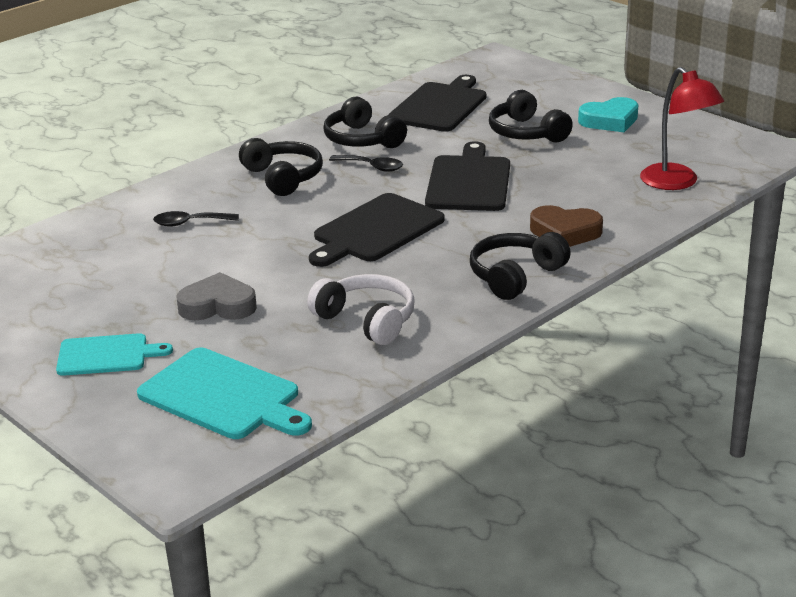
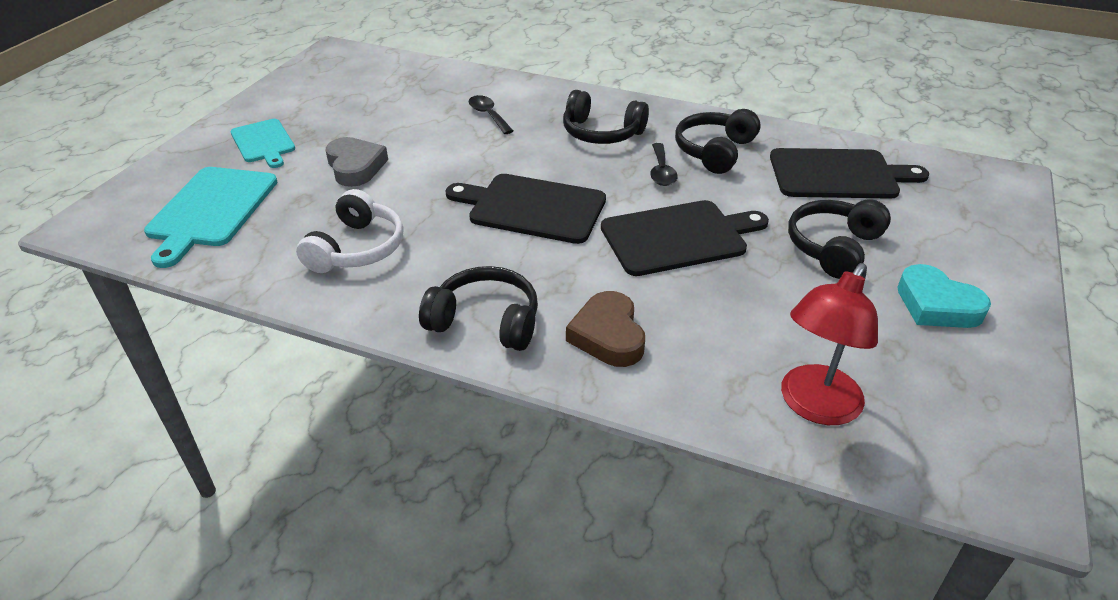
camera: 65 degrees right, 10 degrees up
black headphones [239,138,323,196] -> black headphones turned 75 degrees clockwise [563,90,649,144]

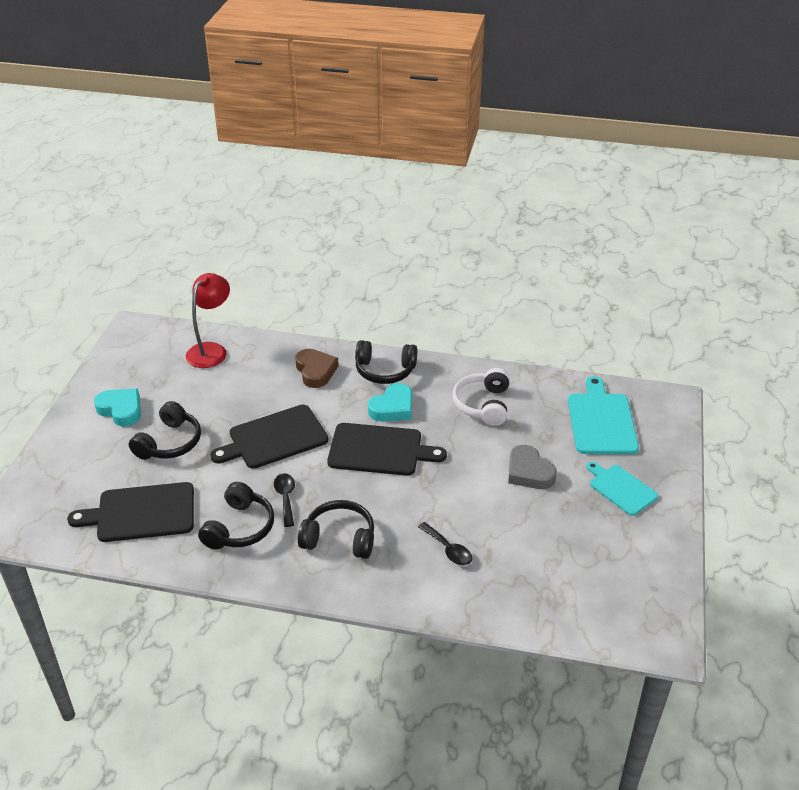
camera: 170 degrees right, 0 degrees up
none -> turquoise heart [368,383,412,422]

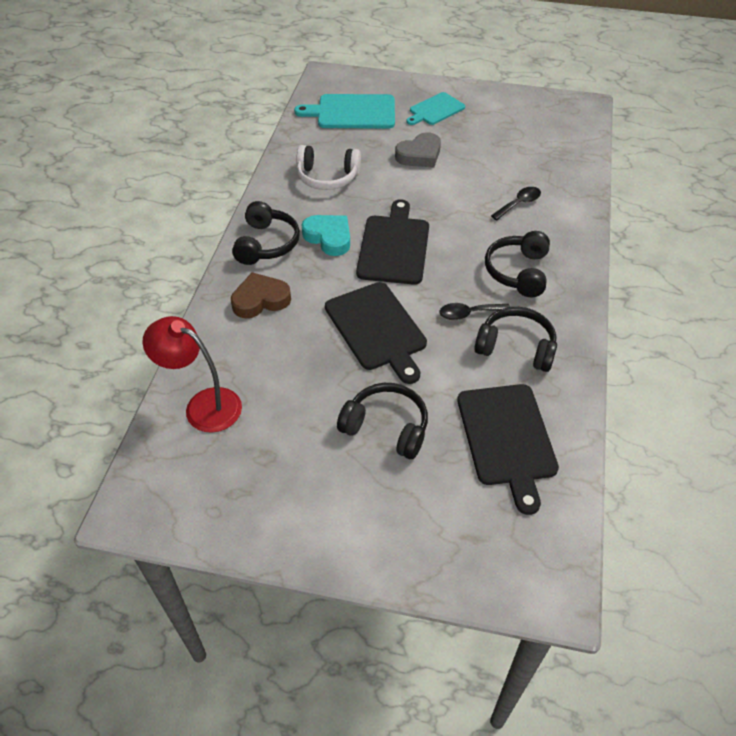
camera: 90 degrees left, 10 degrees up
turquoise heart [94,389,141,426] -> none

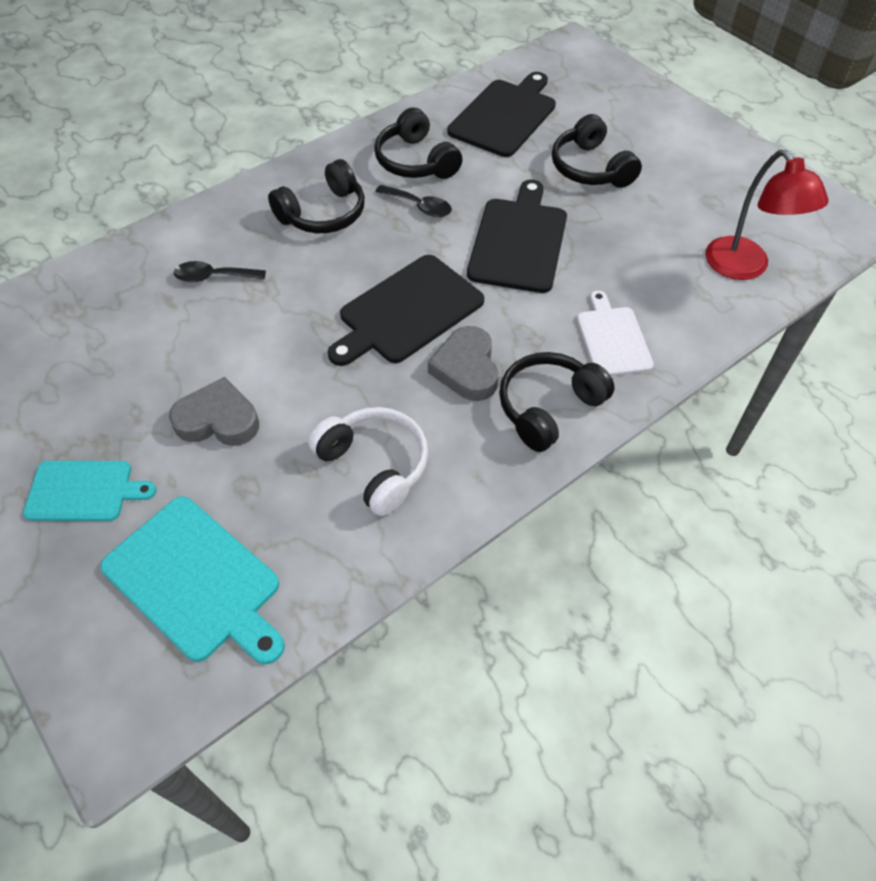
camera: 140 degrees left, 5 degrees up
brown heart [231,272,291,318] -> white cutting board [577,291,654,376]
turquoise heart [302,215,350,256] -> grey heart [428,326,499,401]

